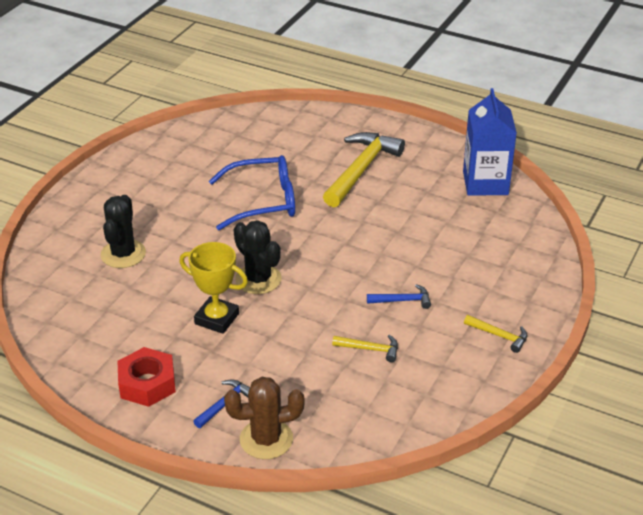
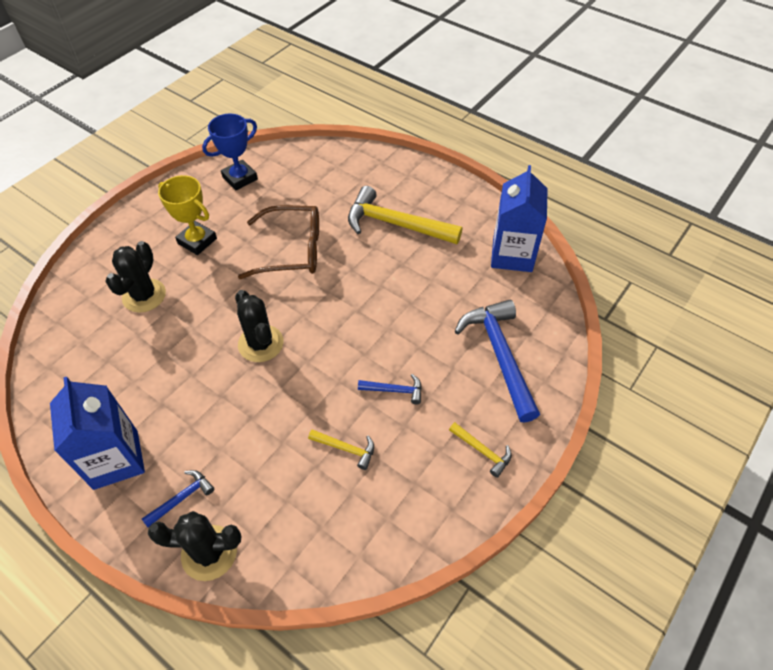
camera: 10 degrees right, 15 degrees up
red nut [118,347,176,407] -> blue carton [50,377,145,490]
yellow trophy [179,242,248,334] -> yellow trophy moved to [158,175,217,255]
blue glasses [209,155,295,230] -> brown glasses [238,205,319,279]
brown cactus [224,377,305,459] -> black cactus [148,511,241,581]
yellow hammer [323,132,405,207] -> yellow hammer turned 105 degrees counterclockwise [348,186,462,244]
none -> blue trophy [202,113,258,191]
none -> blue hammer [455,300,540,423]

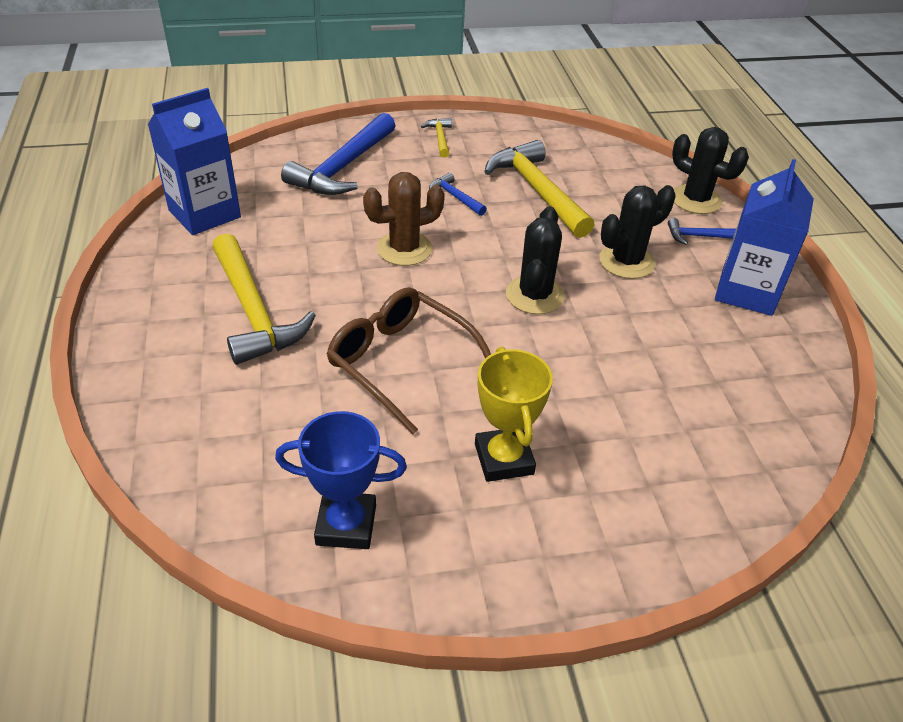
camera: 140 degrees left, 10 degrees down
black cactus [105,241,166,313] -> black cactus moved to [599,185,676,279]
yellow hammer [308,430,374,470] -> yellow hammer [484,140,594,238], size x2.15
none -> brown cactus [363,172,445,266]

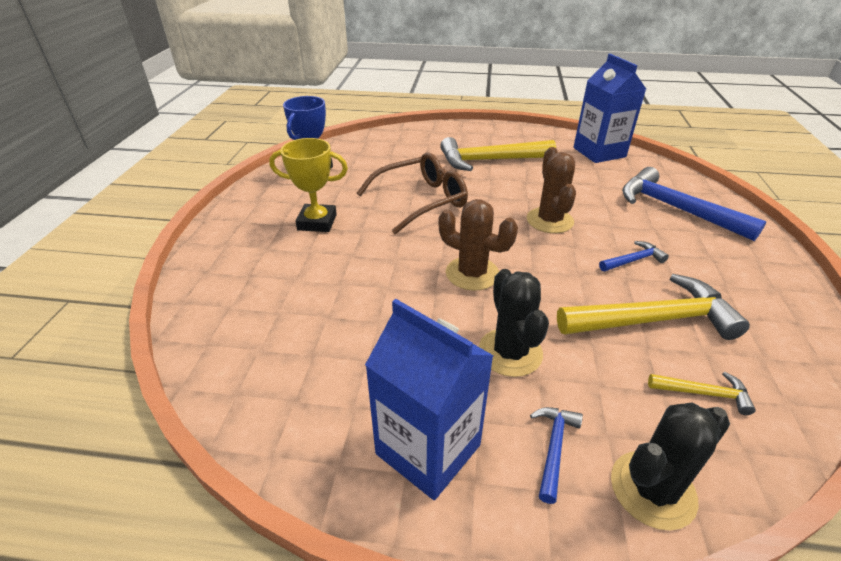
camera: 110 degrees right, 5 degrees down
yellow hammer [421,118,452,158] -> yellow hammer moved to [648,371,756,415]
black cactus [506,206,564,314] -> brown cactus [438,199,518,291]

